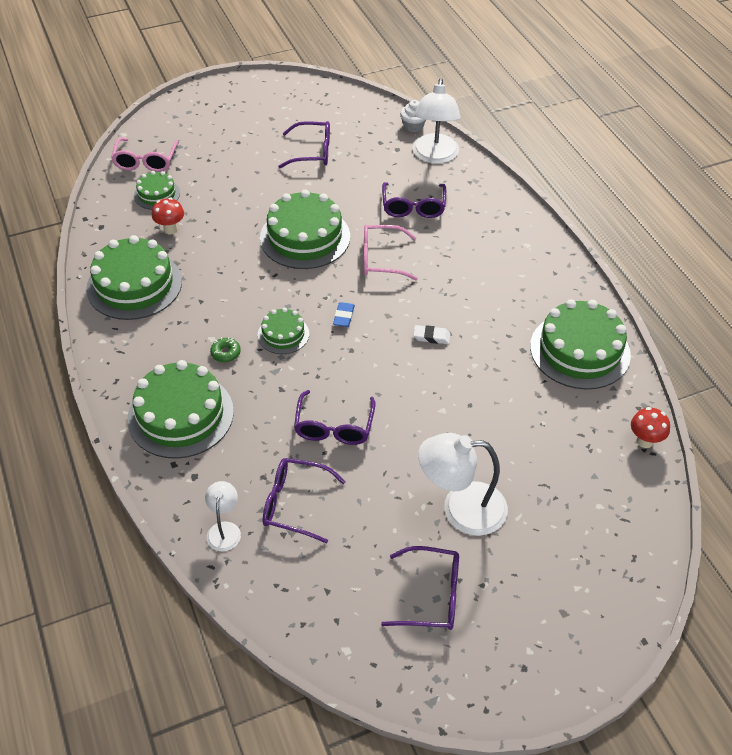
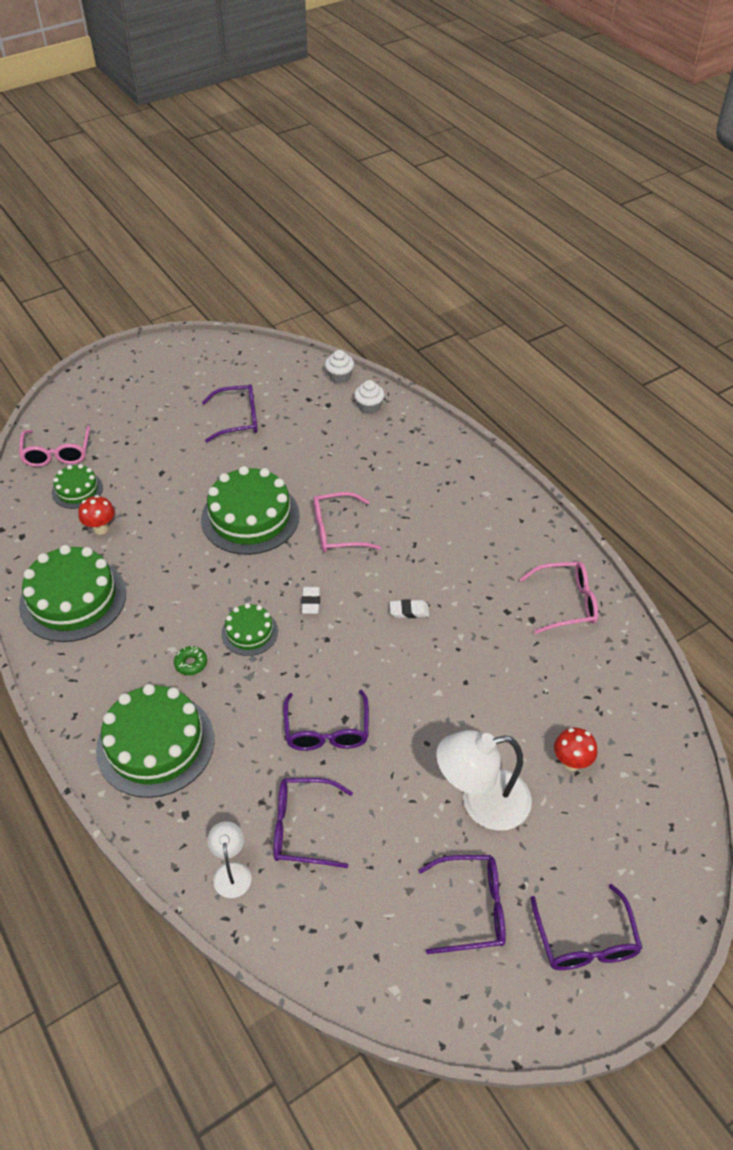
camera: 10 degrees left, 0 degrees up
blue eraser [333,302,355,327] -> white eraser [302,587,320,614]
purple glasses [382,182,446,218] -> purple glasses moved to [530,884,642,970]
white lamp [413,78,461,164] -> white cupcake [354,380,385,414]
green cake [530,299,631,390] -> pink glasses [520,562,598,634]
red mushroom [631,407,670,448] -> red mushroom moved to [554,728,597,771]

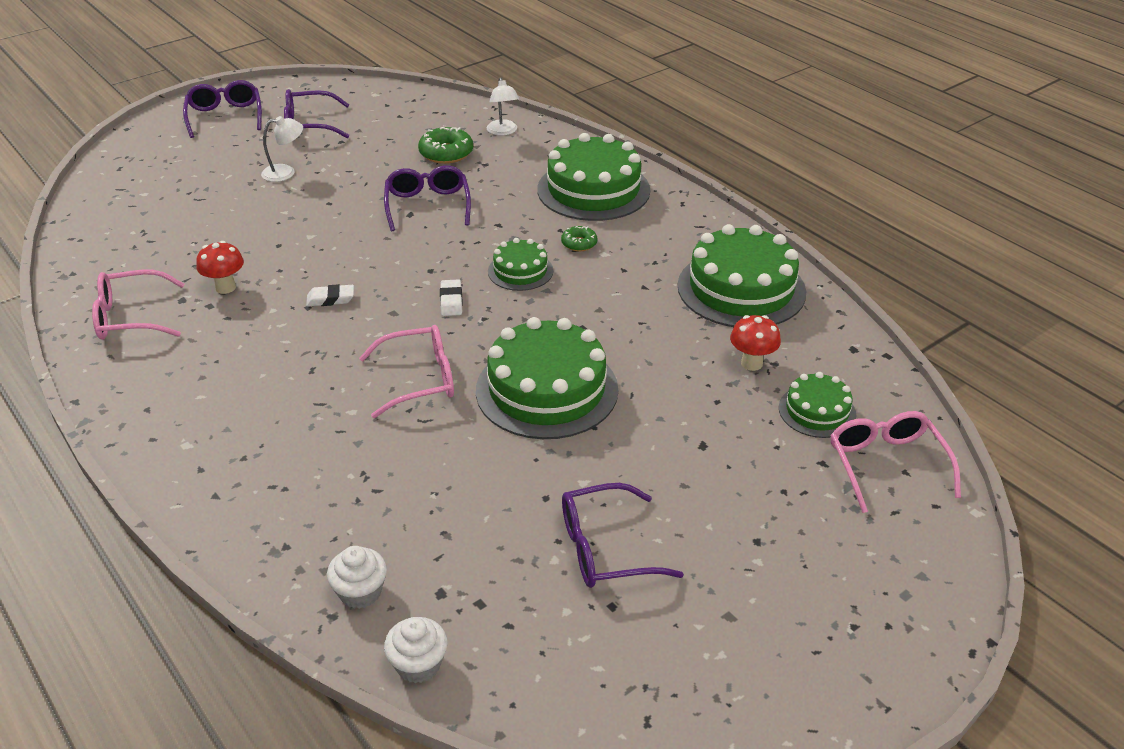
camera: 175 degrees right, 10 degrees down
purple glasses [274,778,353,868] -> green donut [418,127,473,164]
white lamp [436,730,532,831] -> white lamp [261,116,303,182], size x0.53
red mushroom [554,728,597,771] -> red mushroom moved to [196,241,244,294]

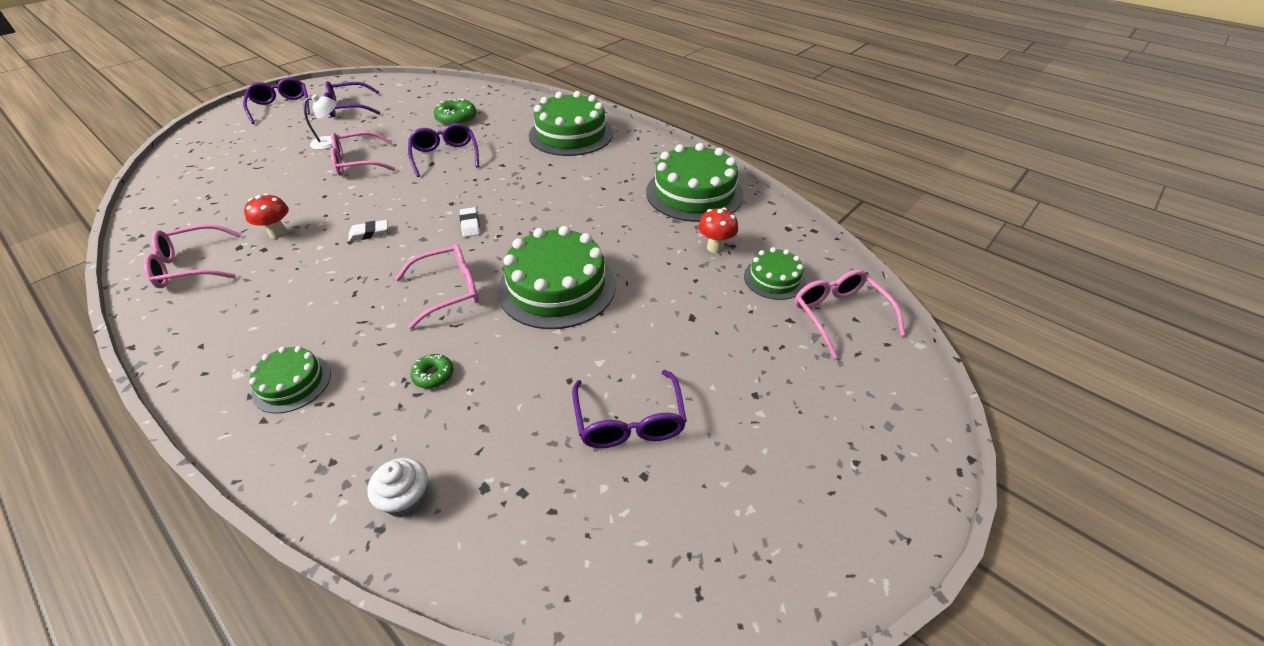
camera: 10 degrees left, 5 degrees up
white cupcake [384,617,447,683] -> none
white lamp [487,77,519,136] -> none
green cake [488,238,553,291] -> green cake moved to [249,346,331,414]
green donut [561,226,597,252] -> green donut moved to [410,354,453,389]
purple glasses [562,483,684,588] -> purple glasses turned 75 degrees counterclockwise [572,370,687,448]
none -> pink glasses [330,131,396,176]

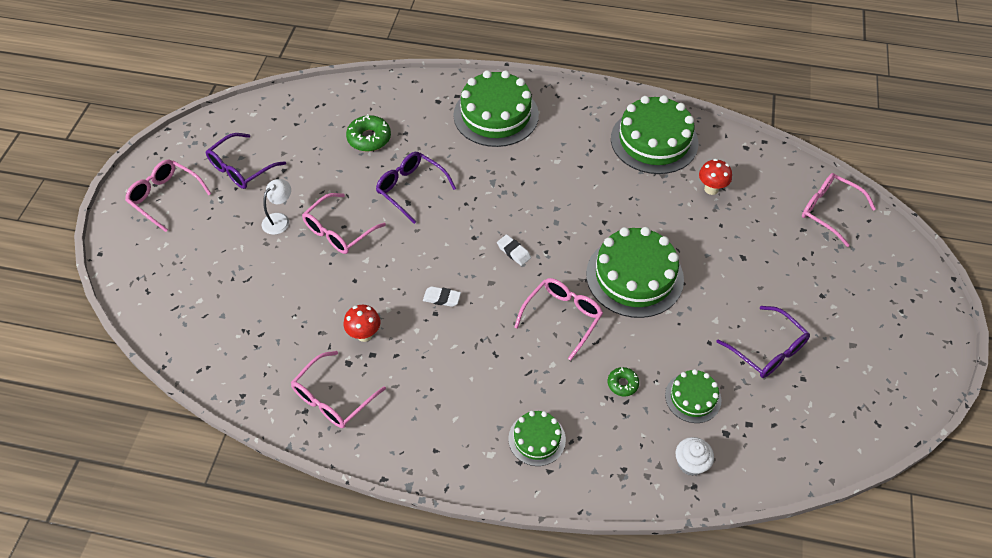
camera: 30 degrees left, 10 degrees up
purple glasses [243,78,310,124] -> pink glasses [125,160,211,232]
white eraser [348,220,388,241] -> white eraser turned 60 degrees clockwise [423,286,461,307]
green cake [744,247,806,300] -> green cake moved to [665,369,721,423]

